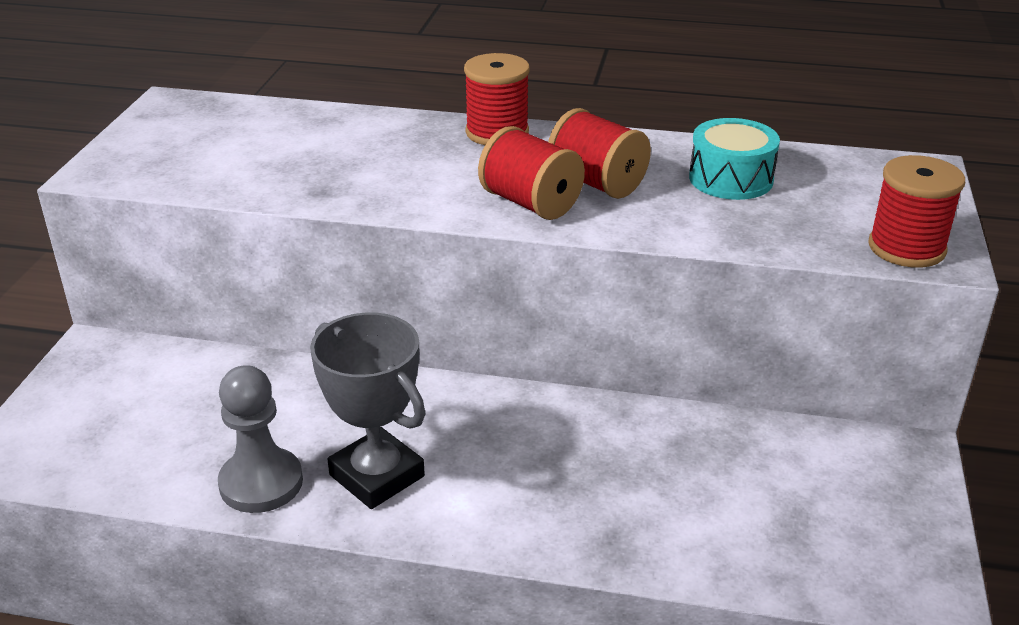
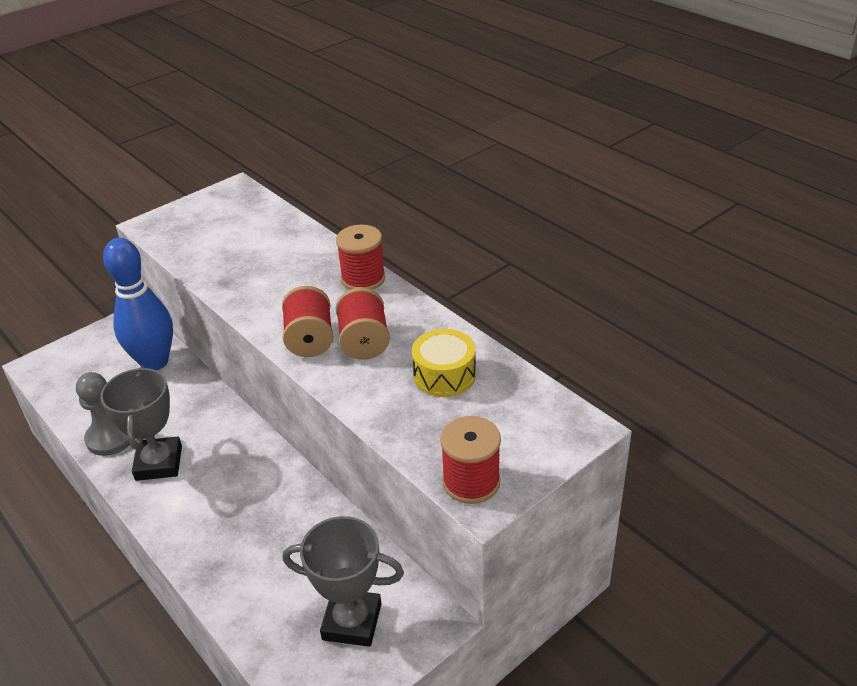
camera: 40 degrees right, 5 degrees up
turquoise drum [689,118,780,200] -> yellow drum [412,329,476,397]
none -> blue bowling pin [103,238,173,370]
none -> grey trophy [282,516,404,647]

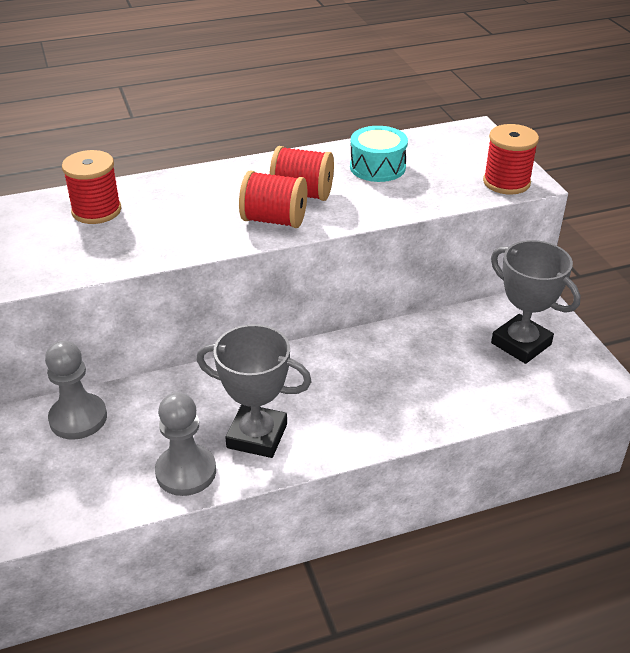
camera: 70 degrees left, 0 degrees up
blue bowling pin [103,238,173,370] -> grey pawn [45,341,107,440]
grey trophy [282,516,404,647] -> grey trophy turned 75 degrees counterclockwise [491,240,580,364]
red spool [336,225,385,290] -> red spool moved to [62,150,121,224]
yellow drum [412,329,476,397] -> turquoise drum [350,126,408,182]

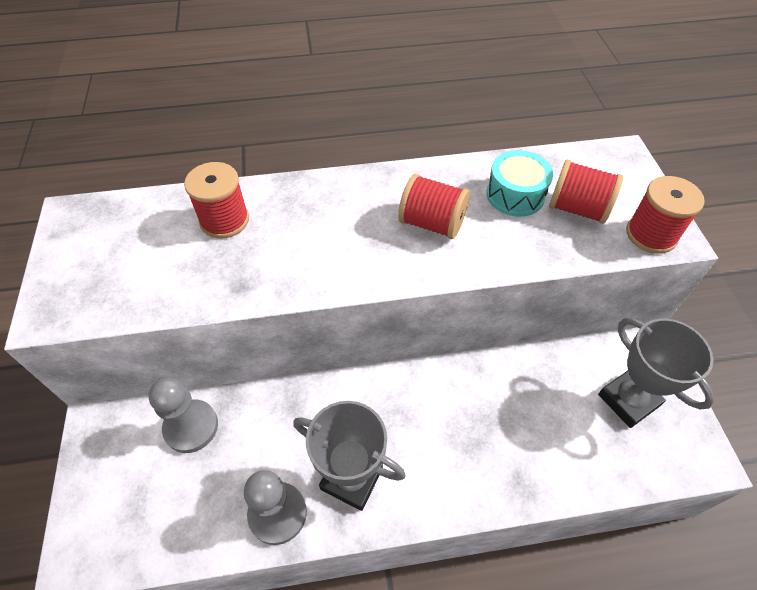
camera: 10 degrees right, 15 degrees up
red spool [239,171,307,228] -> red spool moved to [549,160,623,224]

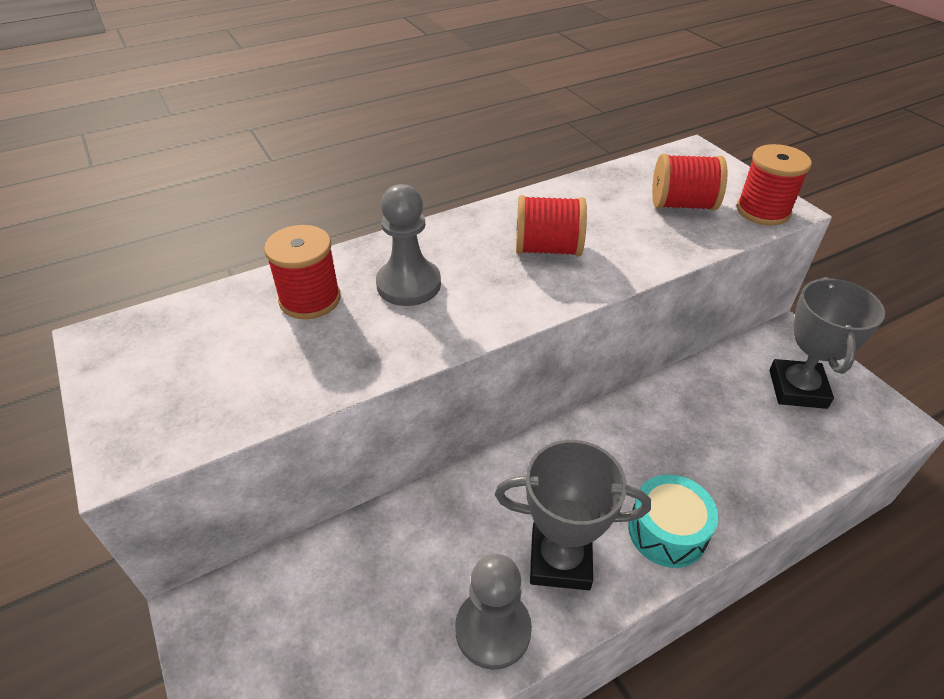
camera: 20 degrees left, 10 degrees down
grey pawn [149,377,218,453] -> grey pawn moved to [376,184,441,306]
turquoise drum [486,150,553,217] -> turquoise drum moved to [628,475,718,568]
grey trophy [598,318,714,428] -> grey trophy turned 60 degrees clockwise [769,277,885,409]

